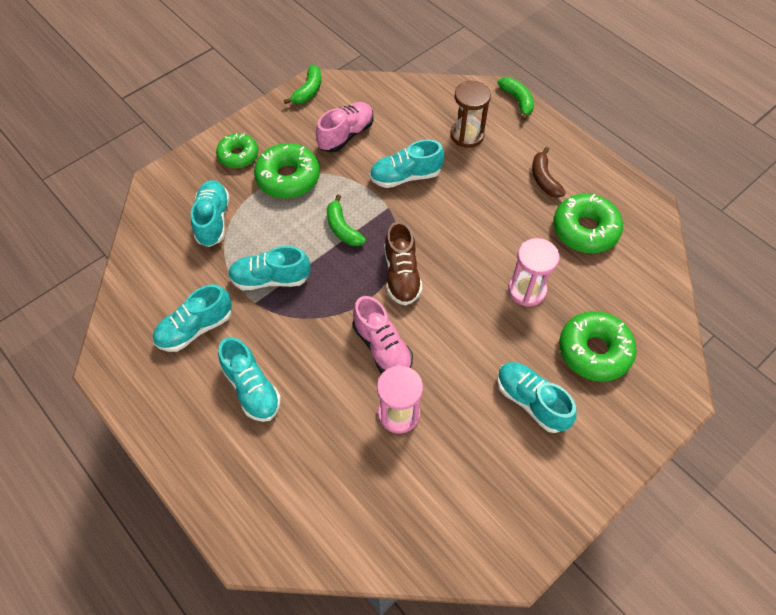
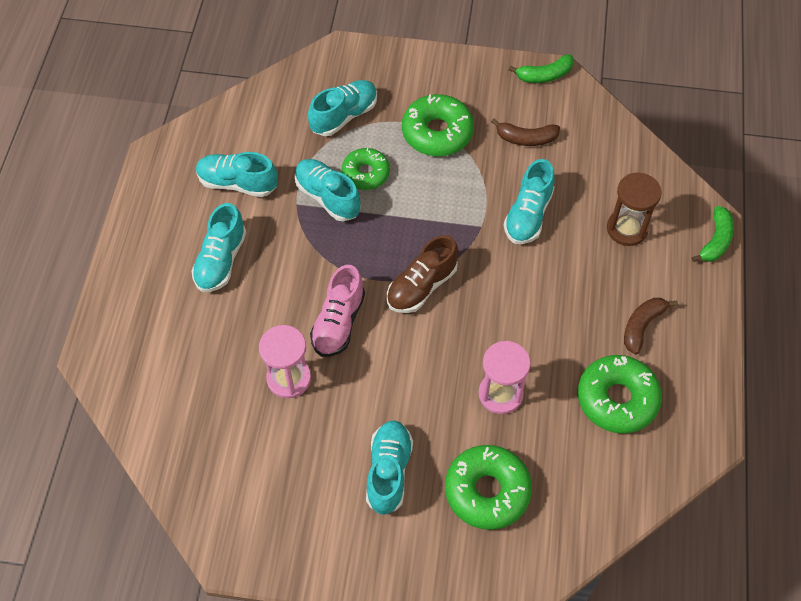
camera: 50 degrees right, 0 degrees up
green donut [216,133,258,168] -> green donut moved to [342,148,390,190]
pink shoe [316,102,373,152] -> brown banana [491,118,560,146]
green banana [327,194,366,246] -> none
turquoise shoe [369,139,444,188] -> turquoise shoe turned 105 degrees counterclockwise [504,159,555,244]

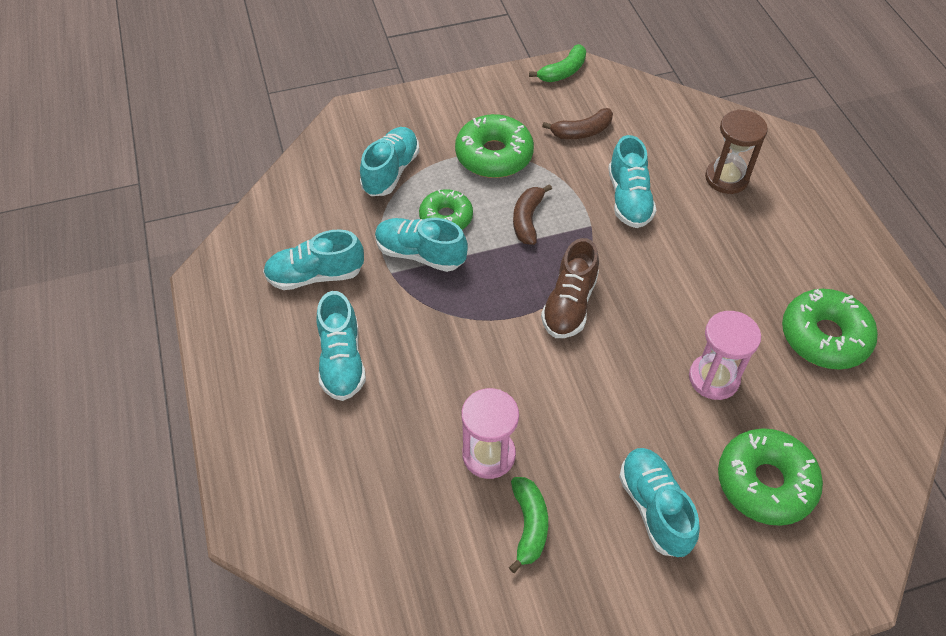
camera: 25 degrees left, 5 degrees down
pink shoe [310,265,365,357] -> none
brown banana [624,298,678,354] -> brown banana moved to [513,184,552,245]
green banana [692,206,734,262] -> green banana moved to [509,477,548,573]

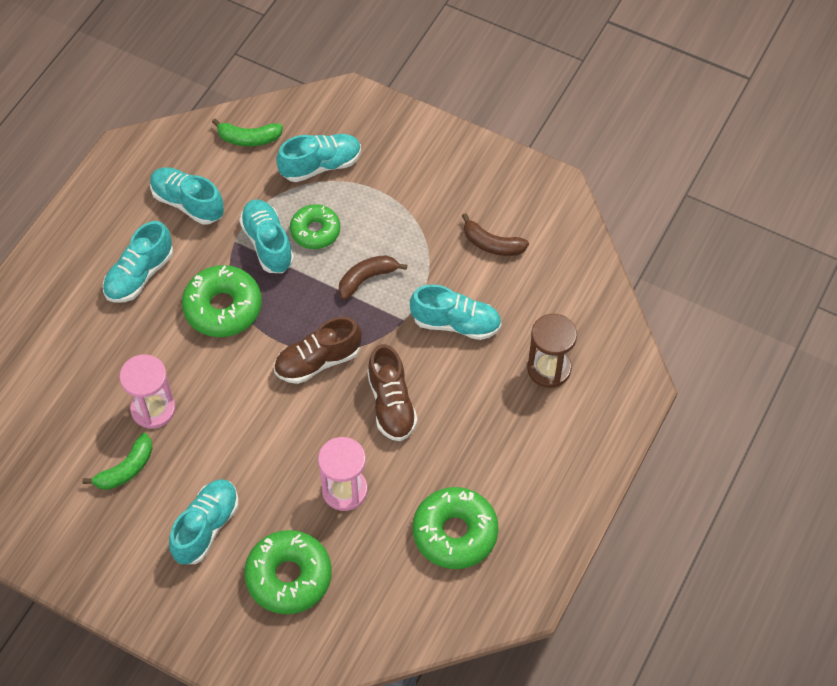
camera: 45 degrees right, 5 degrees up
green donut [455,114,534,178] -> green donut moved to [182,265,262,337]
green banana [529,44,586,82] -> green banana moved to [212,119,283,146]
turquoise shoe [608,135,656,228] -> turquoise shoe turned 120 degrees counterclockwise [410,284,501,340]
none -> brown shoe [367,344,418,441]

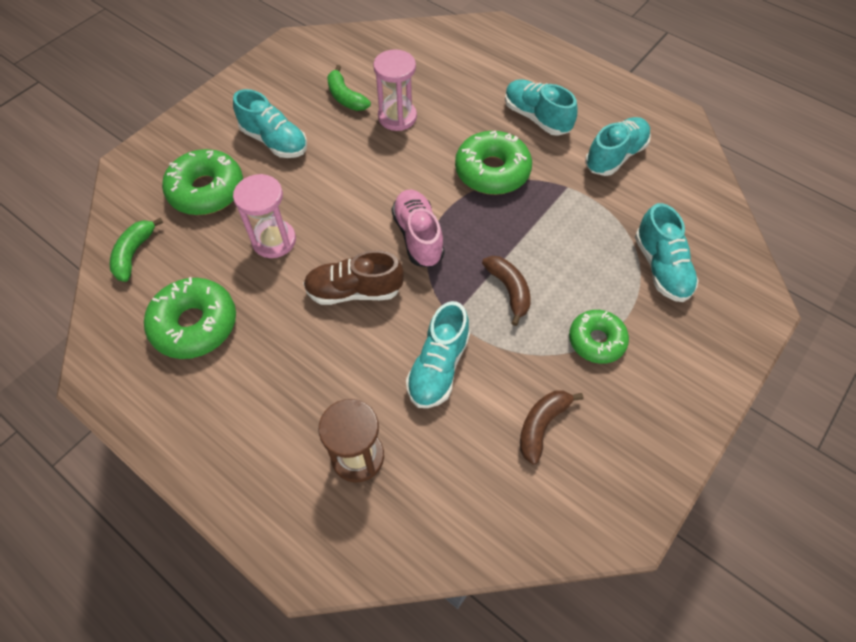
camera: 100 degrees right, 0 degrees up
green banana [212,119,283,146] -> green banana moved to [110,217,163,282]
turquoise shoe [239,199,294,273] -> none
brown shoe [274,317,362,384] -> pink shoe [391,190,445,268]
green donut [290,204,340,249] -> green donut moved to [569,310,629,364]

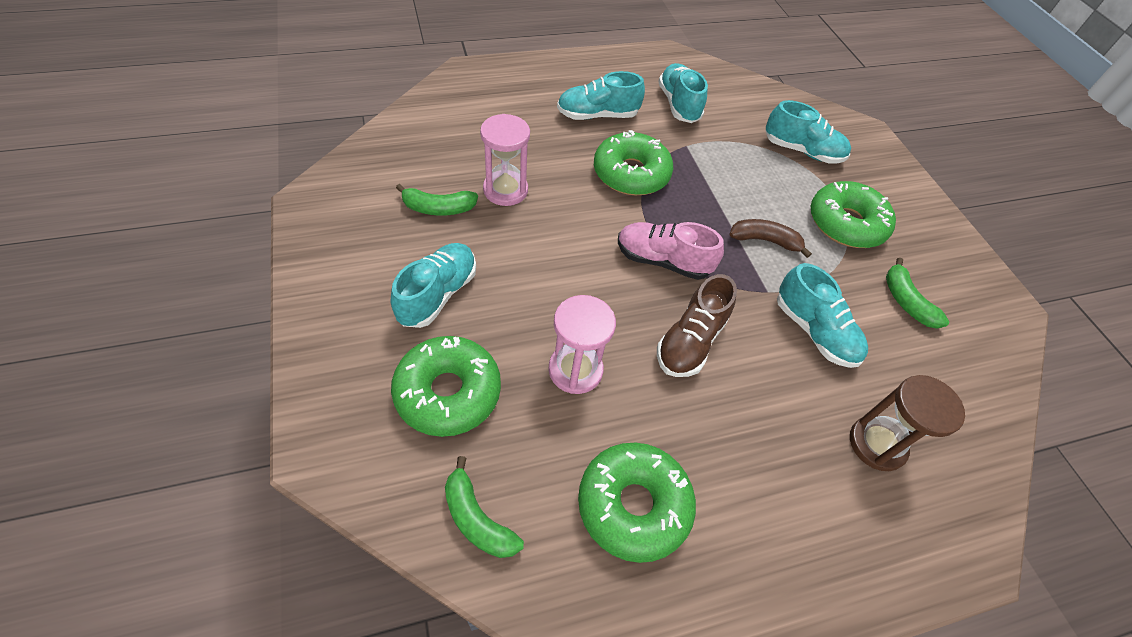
camera: 60 degrees left, 5 degrees down
turquoise shoe [233,89,307,158] -> turquoise shoe turned 45 degrees counterclockwise [391,243,476,328]
brown banana [520,391,583,464] -> green banana [886,258,949,329]
green donut [569,310,629,364] -> green donut [811,181,896,248], size x1.53

